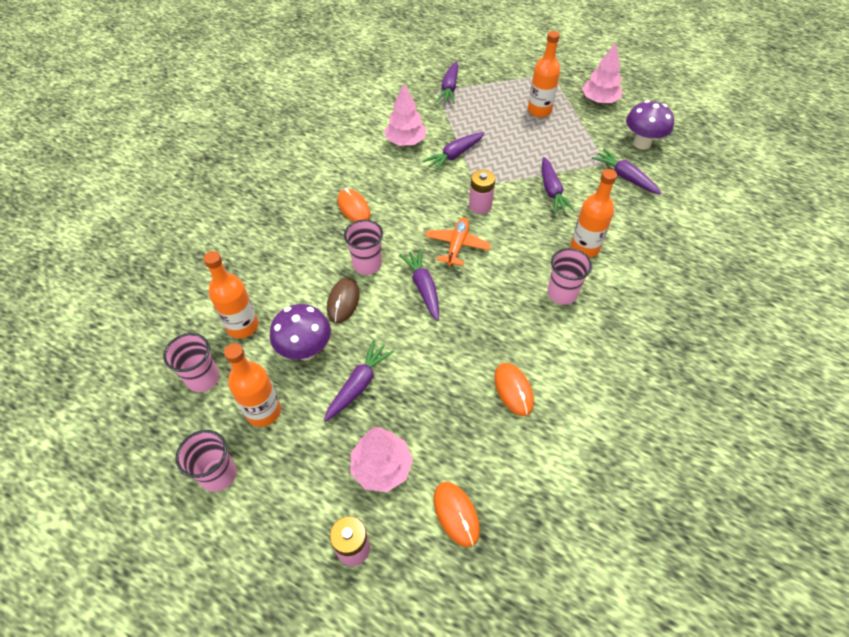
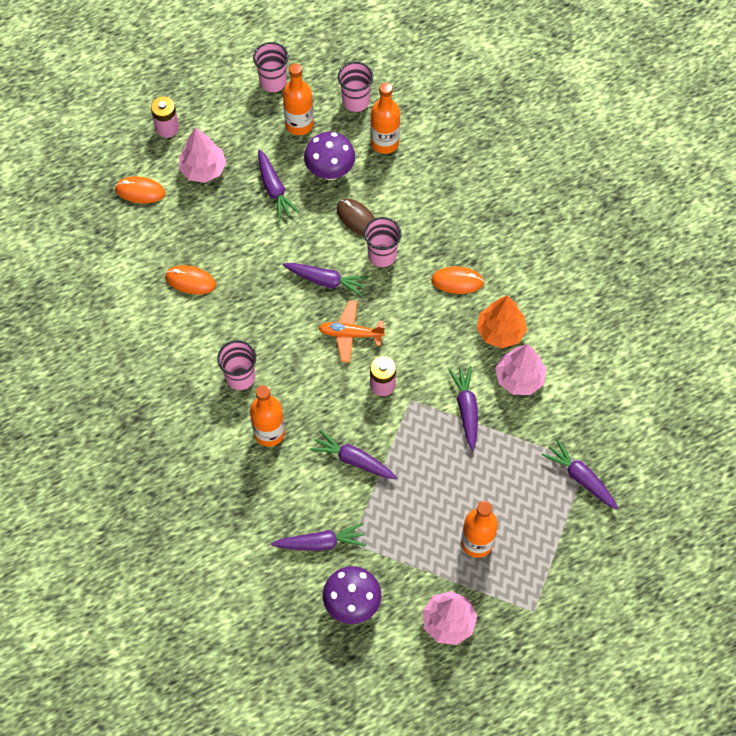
camera: 125 degrees right, 10 degrees up
orange plane [425,217,491,266] -> orange plane turned 135 degrees clockwise [318,300,385,363]
none -> orange tree [477,296,527,348]

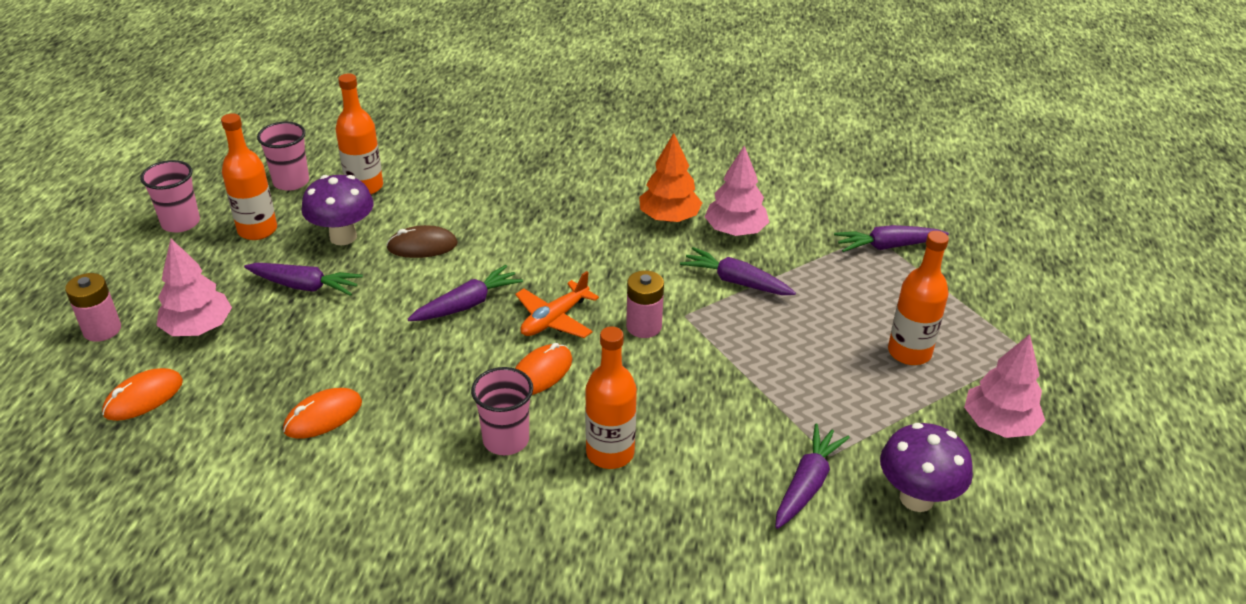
camera: 55 degrees left, 25 degrees down
purple carrot [310,430,397,479] -> none
pink cup [364,217,402,267] -> none
orange mouse [431,267,484,294] -> orange mouse moved to [515,343,572,395]

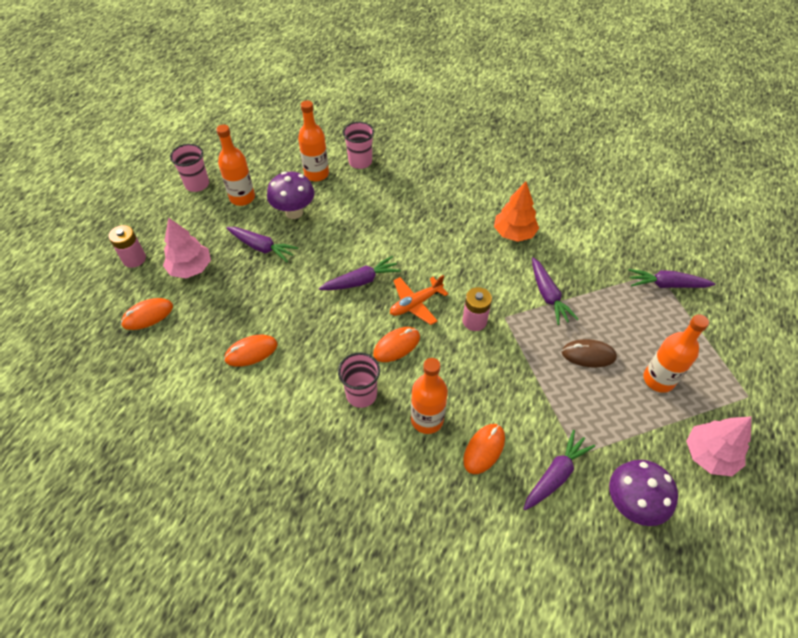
camera: 15 degrees right, 15 degrees up
pink cup [257,122,309,191] -> pink cup moved to [343,122,374,169]
brown mouse [386,225,458,258] -> brown mouse moved to [562,339,617,367]
purple carrot [680,247,796,295] -> purple carrot turned 150 degrees counterclockwise [532,257,578,325]
pink tree [705,146,769,236] -> none
none -> orange mouse [463,424,505,474]

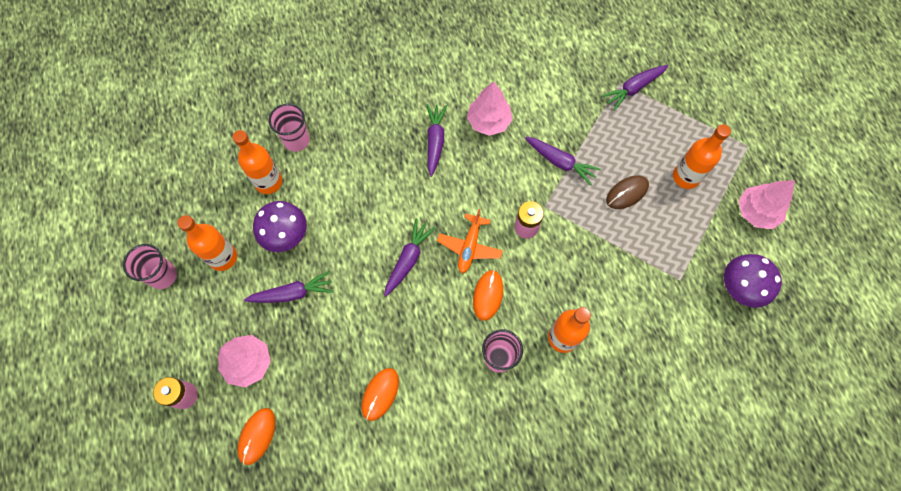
camera: 40 degrees left, 15 degrees up
orange mouse [463,424,505,474] -> none
orange tree [494,182,539,242] -> pink tree [467,81,513,136]
purple carrot [524,430,595,510] -> purple carrot moved to [427,104,447,177]

